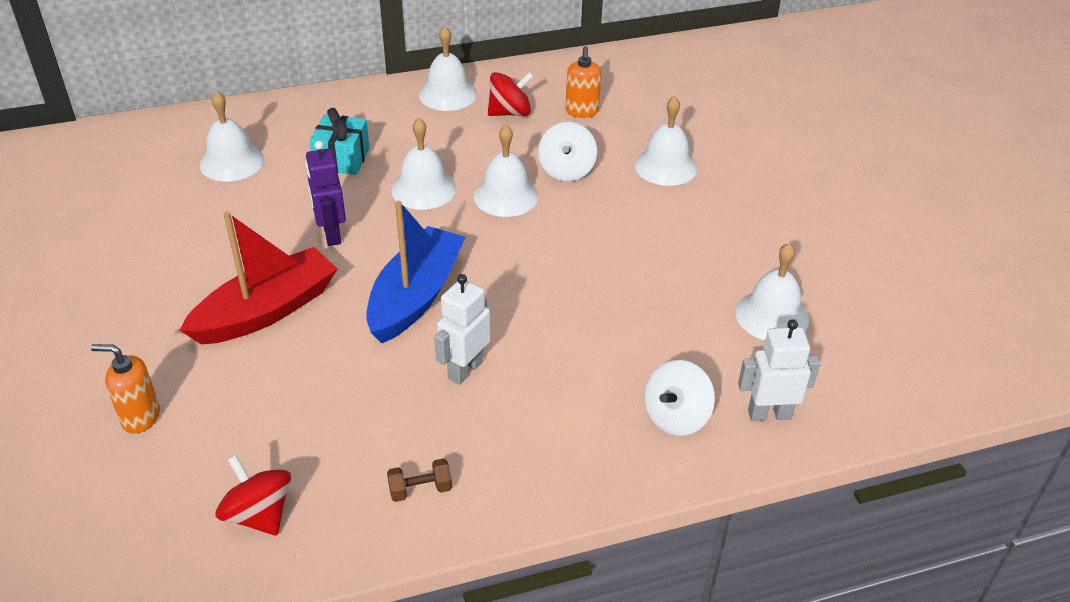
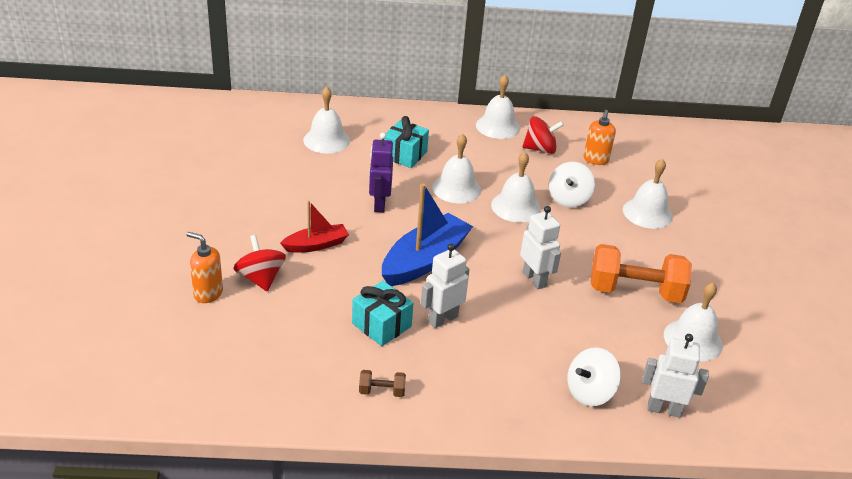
camera: 15 degrees right, 5 degrees down
red boat [179,212,337,344] -> red boat [280,200,349,253], size x0.57
red spinning top [216,455,291,535] -> red spinning top moved to [233,235,286,291]
none -> turquoise gift [352,281,413,346]
none -> white robot [520,206,561,289]
none -> orange dumbbell [590,244,692,303]

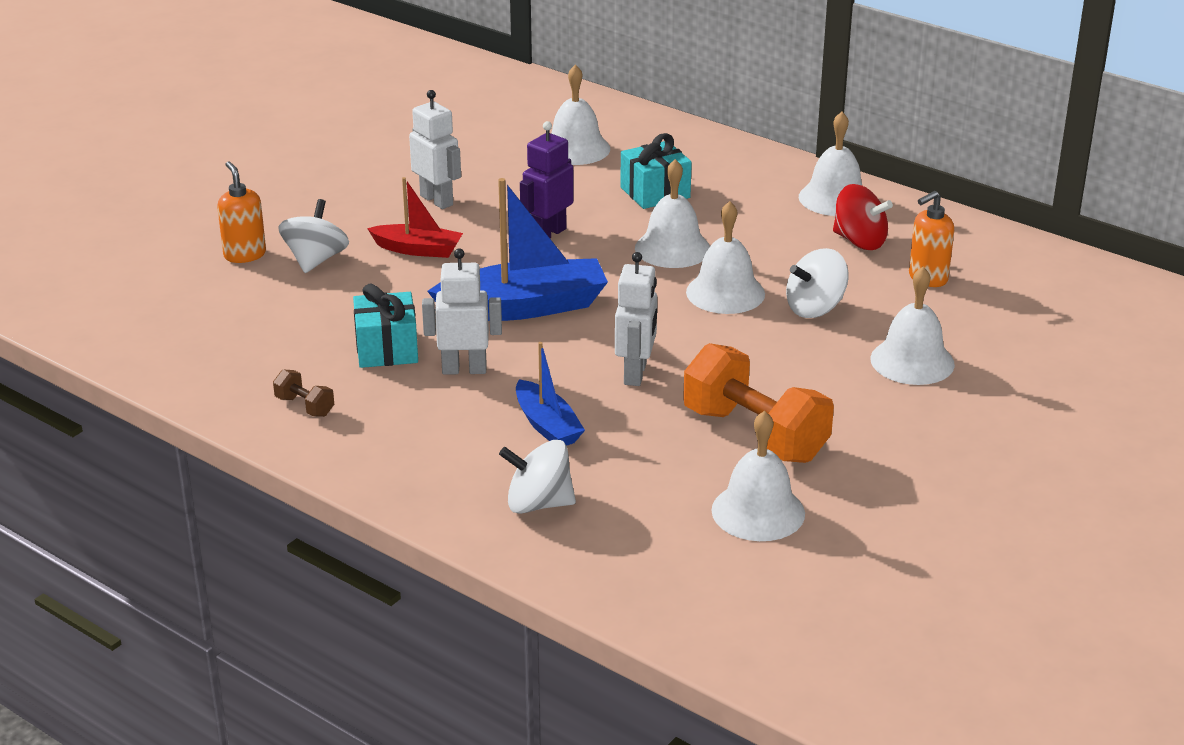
camera: 40 degrees right, 5 degrees down
red spinning top [233,235,286,291] -> white spinning top [278,199,349,273]
white robot [642,334,709,418] -> white robot moved to [409,90,461,209]
none -> blue boat [516,342,585,446]

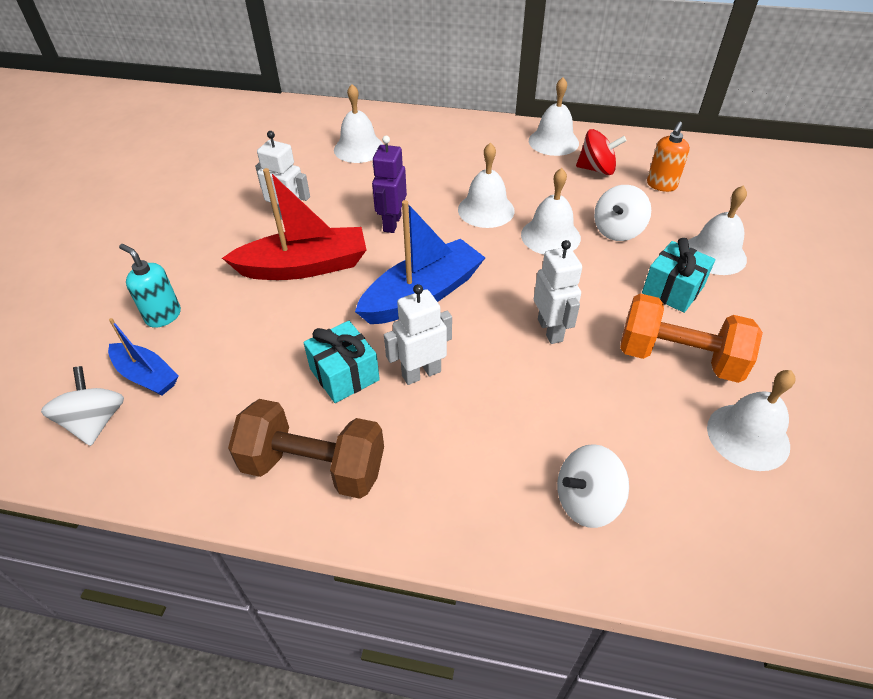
camera: 25 degrees left, 15 degrees up
orange soap dispenser [217,161,266,263] -> turquoise soap dispenser [119,244,181,328]
brown dumbbell [273,369,334,417] -> brown dumbbell [228,399,384,499], size x2.33
white spinning top [278,199,349,273] -> white spinning top moved to [41,366,124,446]
red boat [367,177,463,258] -> red boat [222,168,366,280], size x1.75
blue boat [516,342,585,446] -> blue boat moved to [108,318,179,396]
turquoise gift [620,133,692,209] -> turquoise gift moved to [642,238,715,313]

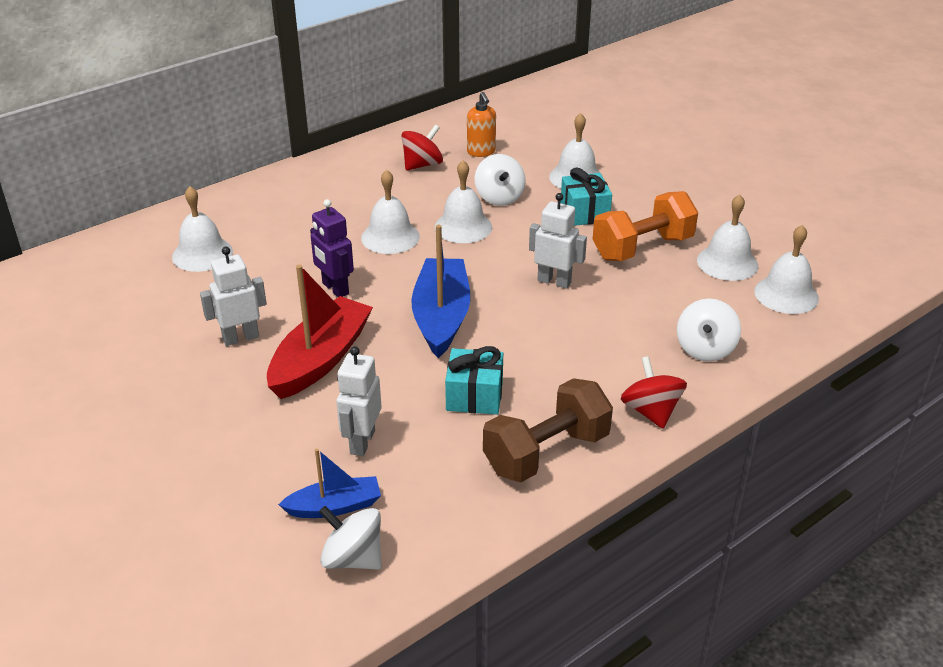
camera: 50 degrees left, 10 degrees down
turquoise soap dispenser [119,244,181,328] -> none
white robot [384,284,452,385] -> white robot moved to [336,346,382,456]
white bell [529,77,579,156] -> white bell moved to [754,225,819,314]
none -> red spinning top [621,356,687,429]

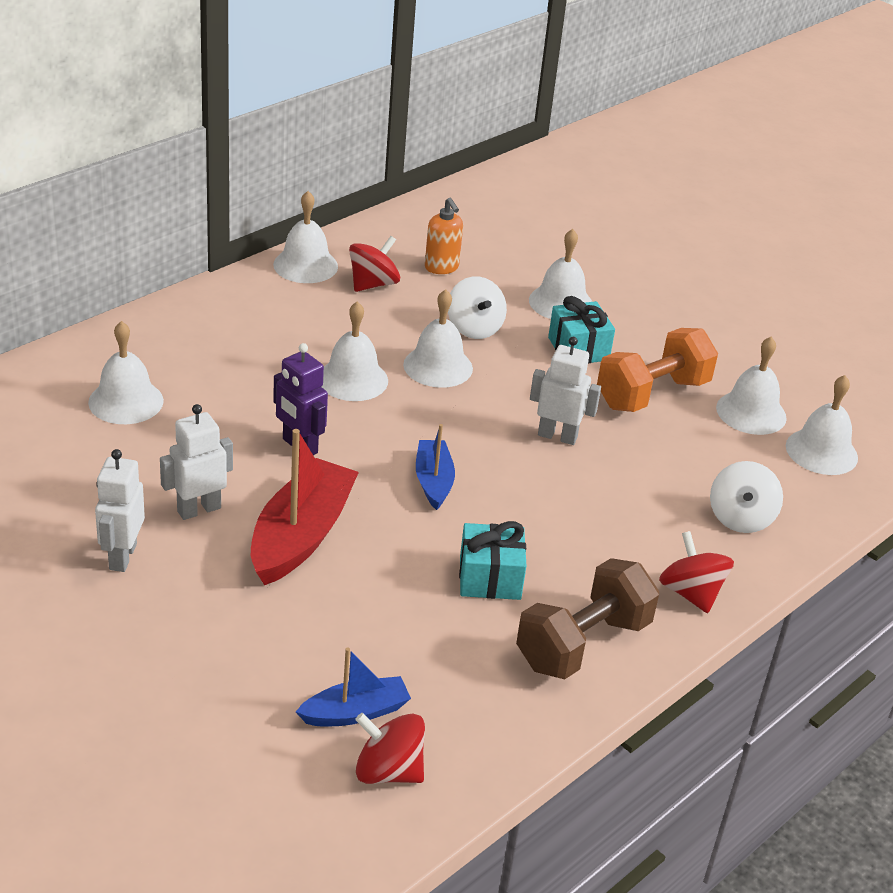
camera: 10 degrees left, 0 degrees up
white spinning top [319,506,382,570] -> red spinning top [355,713,425,784]
white robot [336,346,382,456] -> white robot moved to [95,449,145,572]
blue boat [411,225,470,358] -> blue boat [416,424,455,510], size x0.57
none -> white bell [273,191,338,283]

